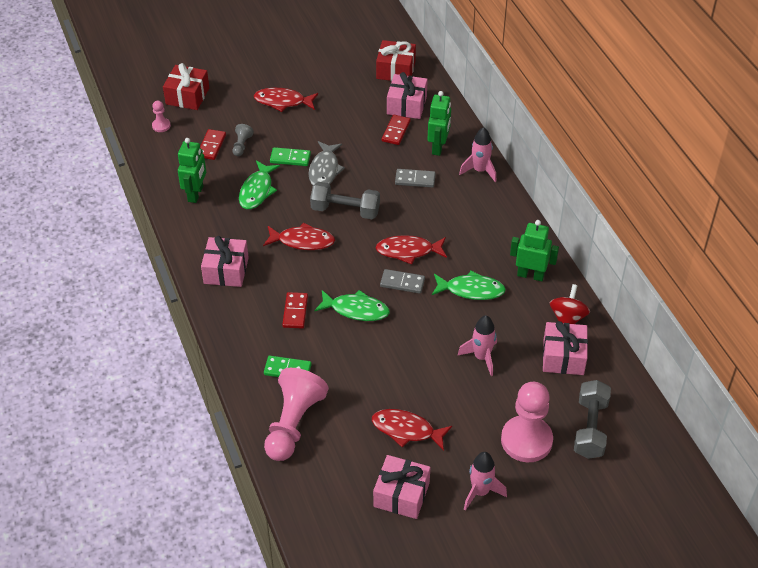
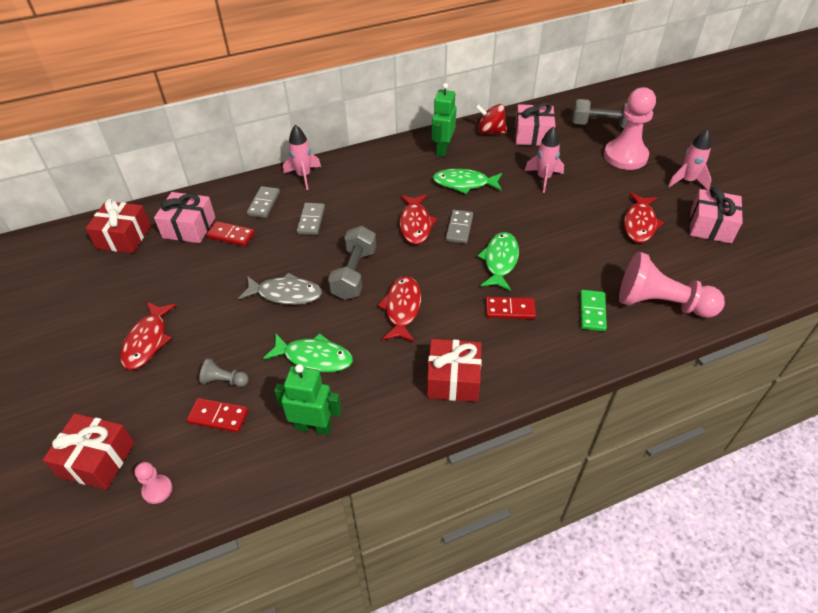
camera: 90 degrees left, 0 degrees up
pink gift [201,236,249,287] -> red gift [427,339,482,402]
green domino [270,147,311,166] -> none
green robot [428,91,451,156] -> grey domino [247,186,280,218]
green fish [432,271,506,300] -> green fish turned 90 degrees counterclockwise [433,169,502,194]

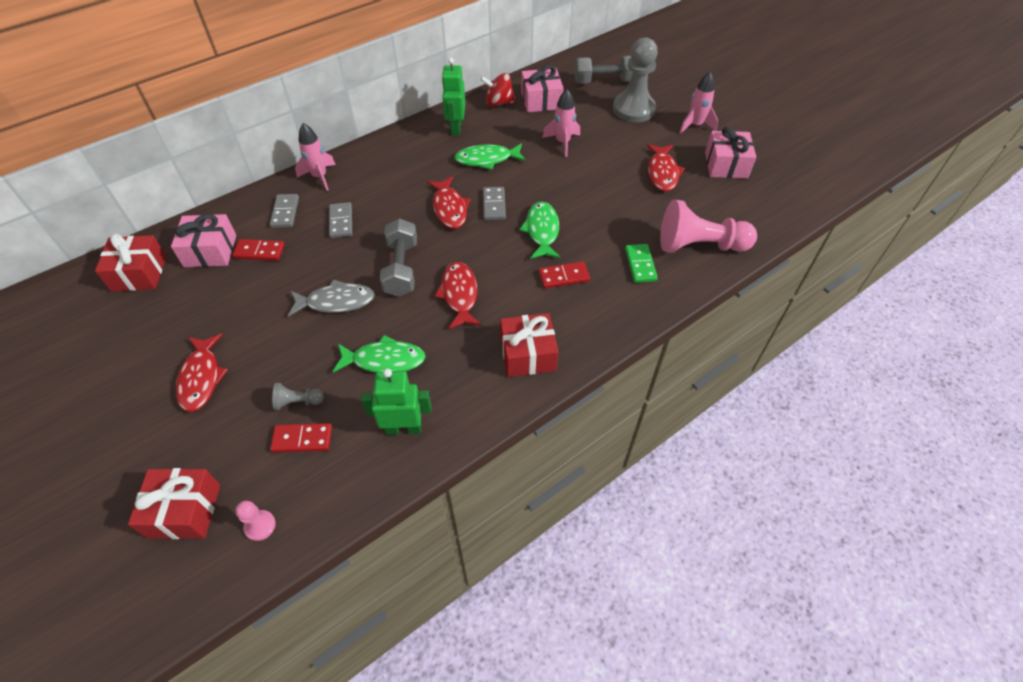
camera: 15 degrees left, 5 degrees up
pink pawn [604,87,656,170] -> grey pawn [613,38,658,122]

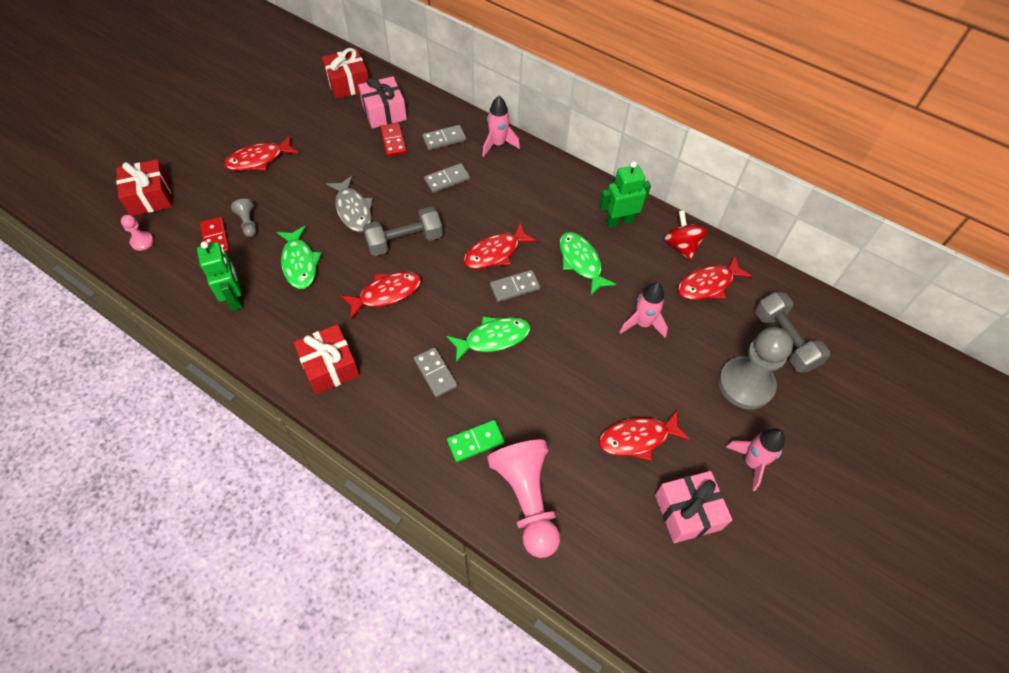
camera: 70 degrees right, 5 degrees up
pink gift [521,65,564,113] -> red fish [678,255,752,300]
red domino [539,262,590,288] -> grey domino [414,347,457,397]

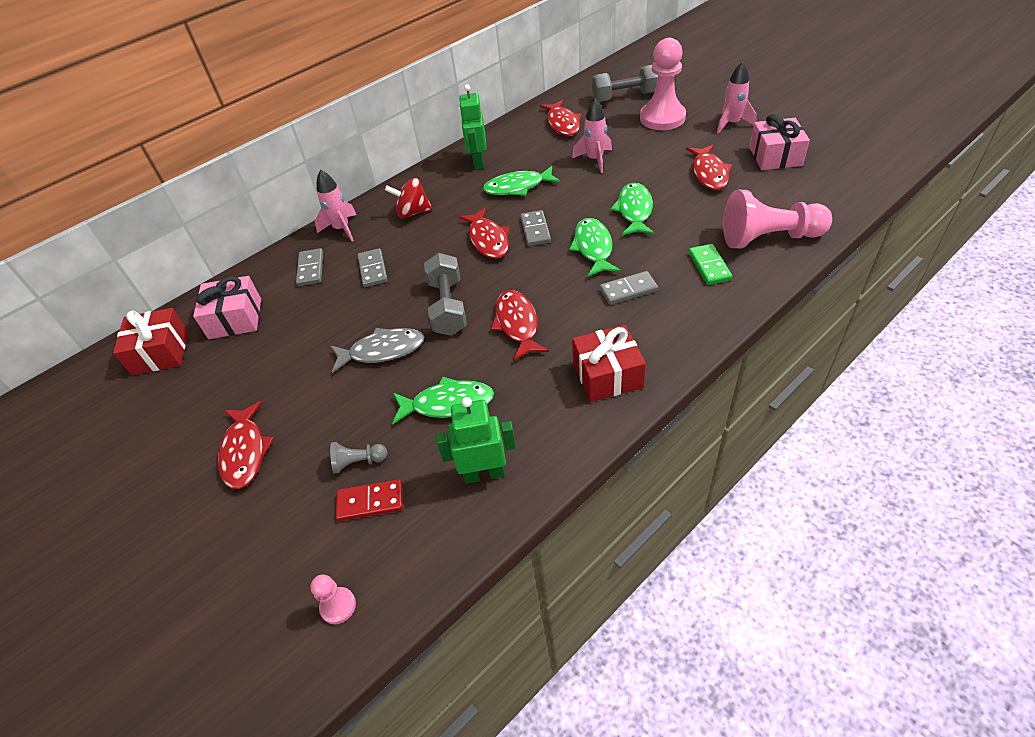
camera: 70 degrees left, 10 degrees down
red gift [116,159,172,216] -> none
red domino [380,123,407,156] -> none
red spinning top [664,210,708,260] -> red spinning top moved to [385,178,432,219]
grey pawn [718,327,793,410] -> pink pawn [640,38,686,130]
none -> green fish [611,183,654,235]

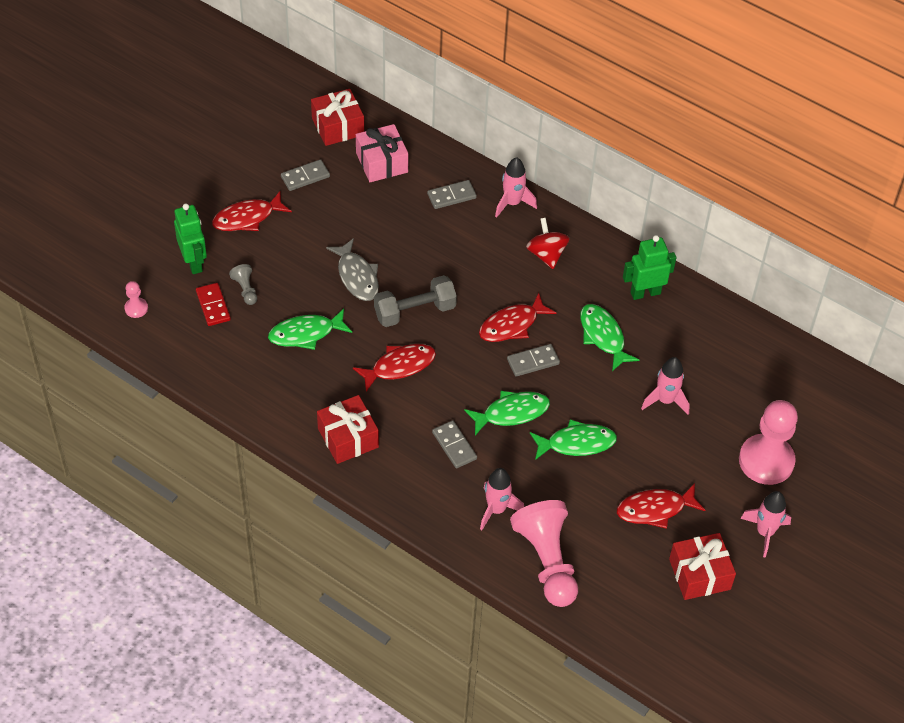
camera: 70 degrees right, 5 degrees up
grey domino [357,248,388,287] -> grey domino moved to [281,159,330,191]
green fish [392,377,494,424] -> green fish turned 90 degrees clockwise [268,308,352,350]
green robot [436,397,516,484] -> green robot moved to [174,204,207,274]
red fish [540,100,582,136] -> none
grey dumbbell [592,65,658,102] -> none
green domino [689,244,732,285] -> pink rocket [480,468,524,530]
pink gift [749,114,810,170] -> red gift [669,533,736,600]

